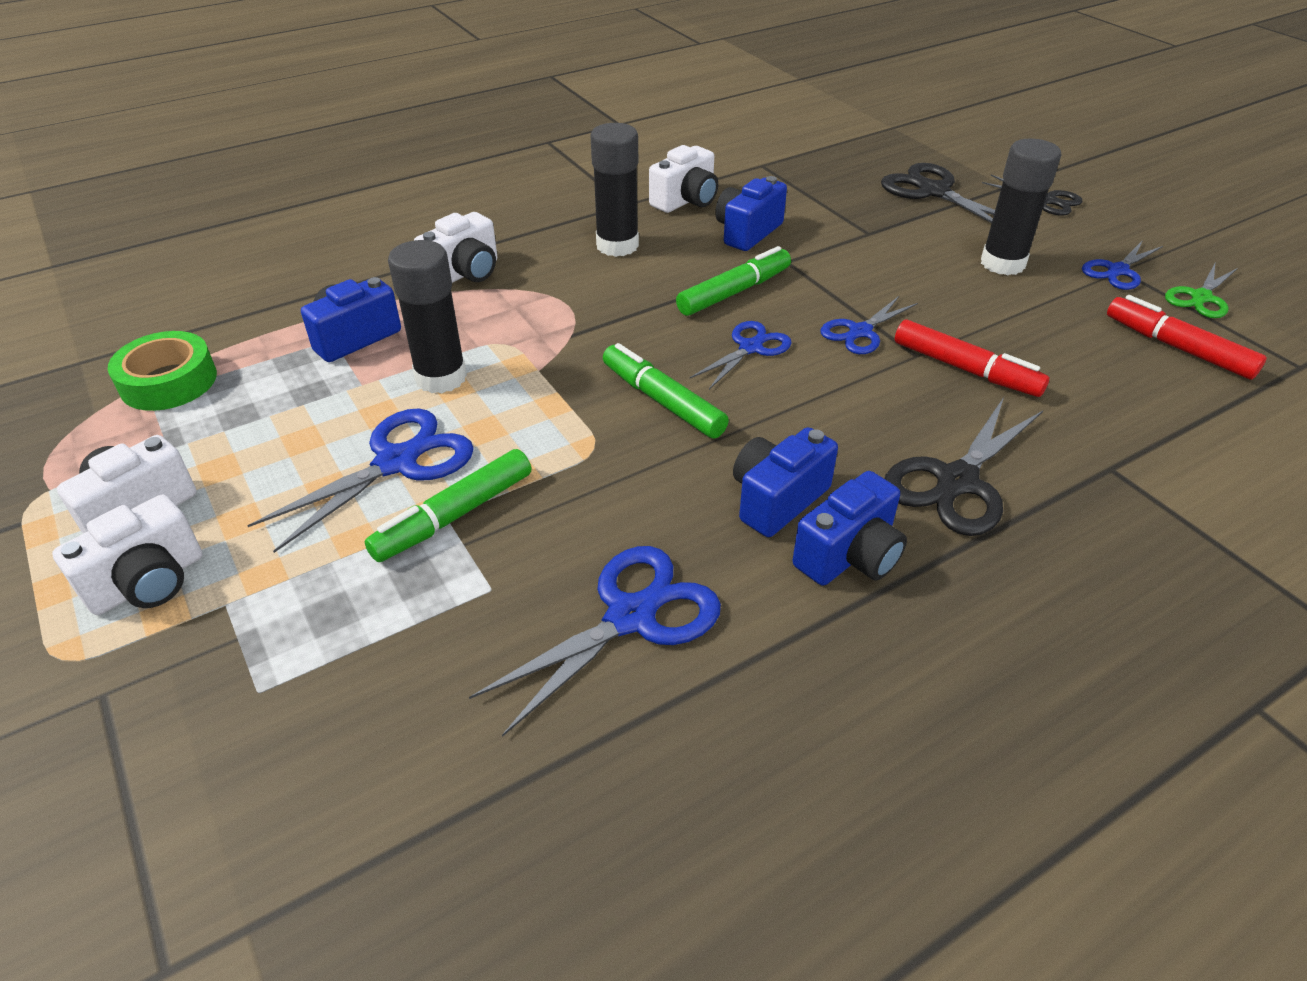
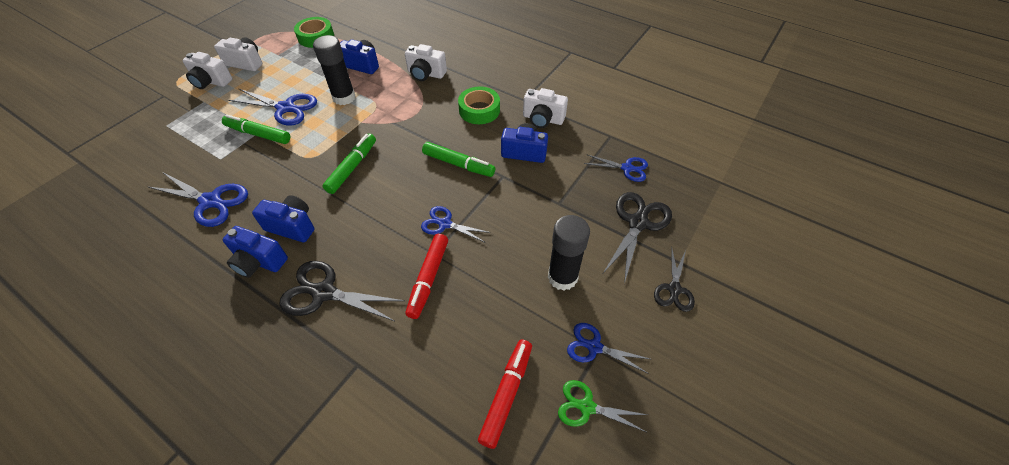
camera: 65 degrees right, 10 degrees up
black glue stick [590,123,639,257] -> green tape [458,87,500,124]
blue scissors [690,321,792,389] -> blue scissors moved to [584,154,648,182]

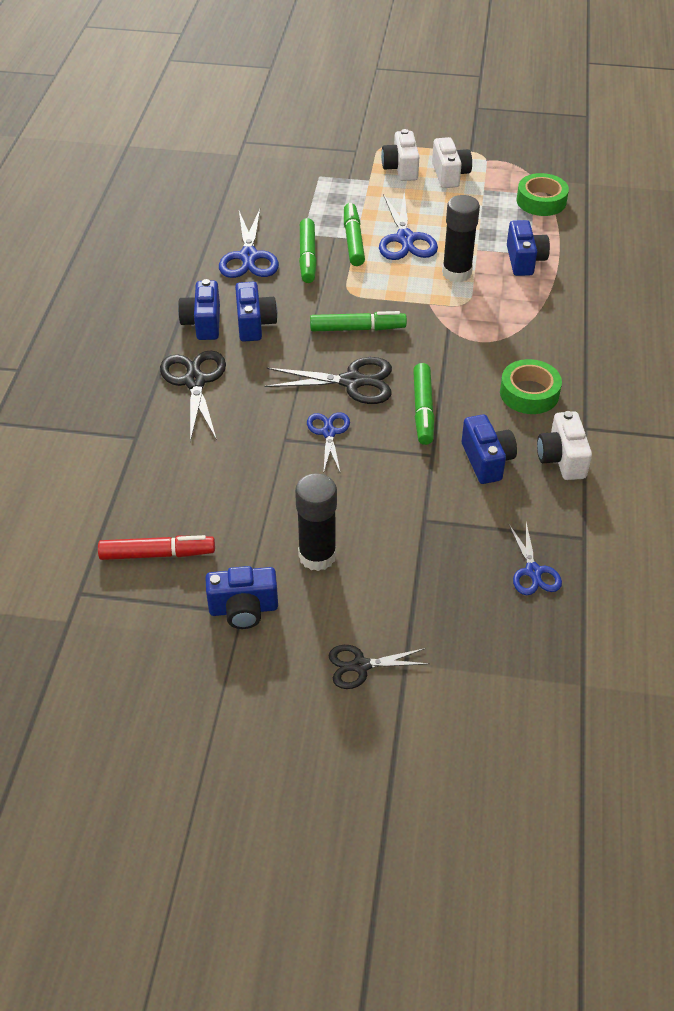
camera: 65 degrees right, 5 degrees down
white camera [405,44,447,81] -> none
red marker [405,234,448,319] -> none
green scissors [558,380,647,432] -> none
blue scissors [567,323,650,374] -> blue camera [206,566,278,629]
black scissors [603,192,672,284] -> black scissors moved to [264,357,392,404]
none -> green marker [299,218,317,283]

